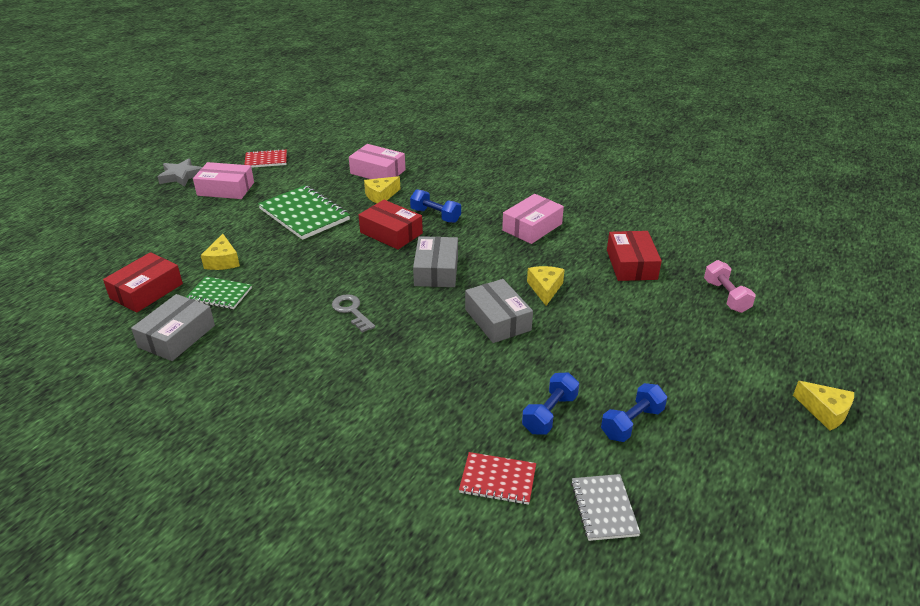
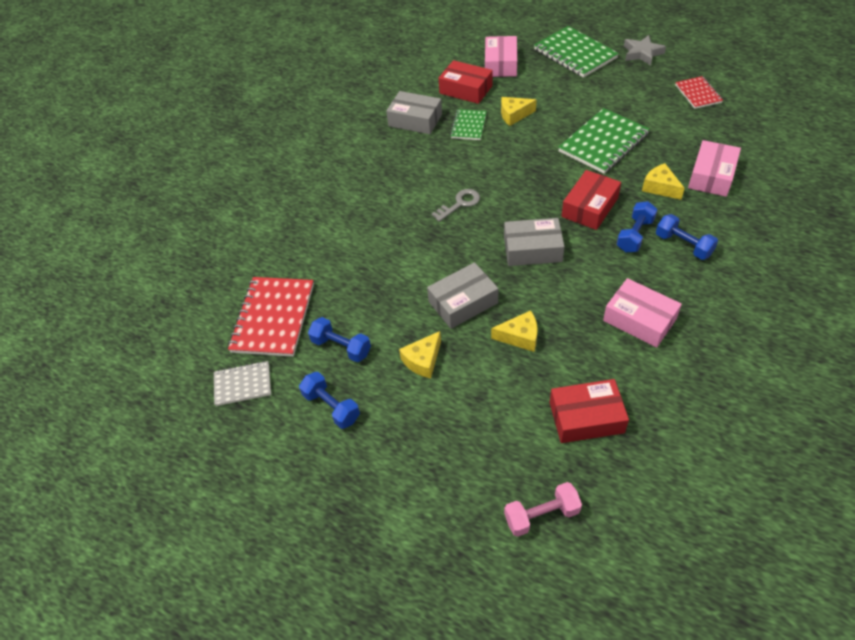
camera: 90 degrees right, 15 degrees up
pink box [193,162,254,199] -> pink box moved to [485,36,517,77]
red notebook [459,452,536,505] -> red notebook [228,277,314,357], size x1.76
yellow cheese [793,381,854,431] -> yellow cheese moved to [399,331,441,378]
none -> green notebook [534,26,619,78]
none -> blue dumbbell [656,214,718,260]

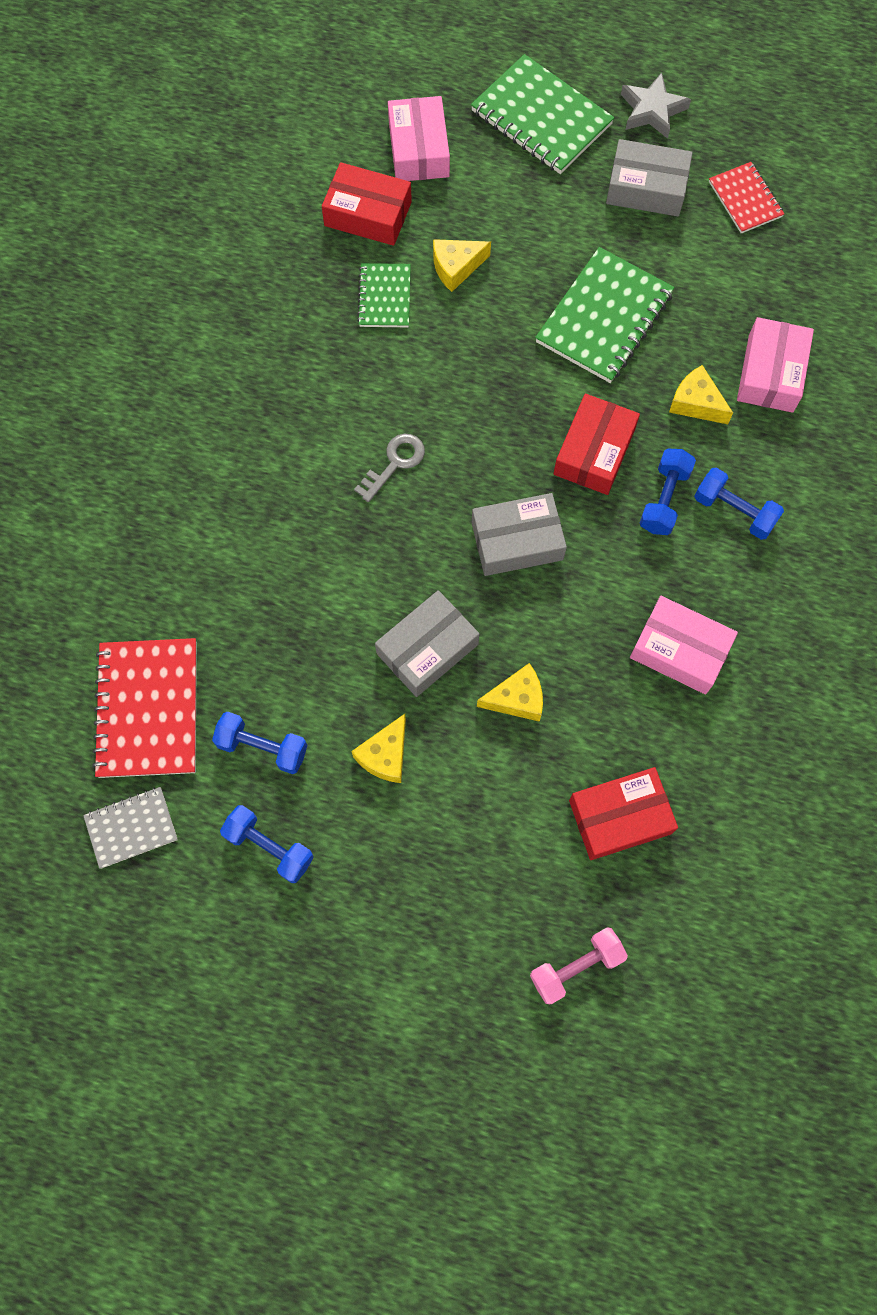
camera: 15 degrees left, 20 degrees up
grey box [386,91,442,134] -> grey box moved to [606,139,692,216]

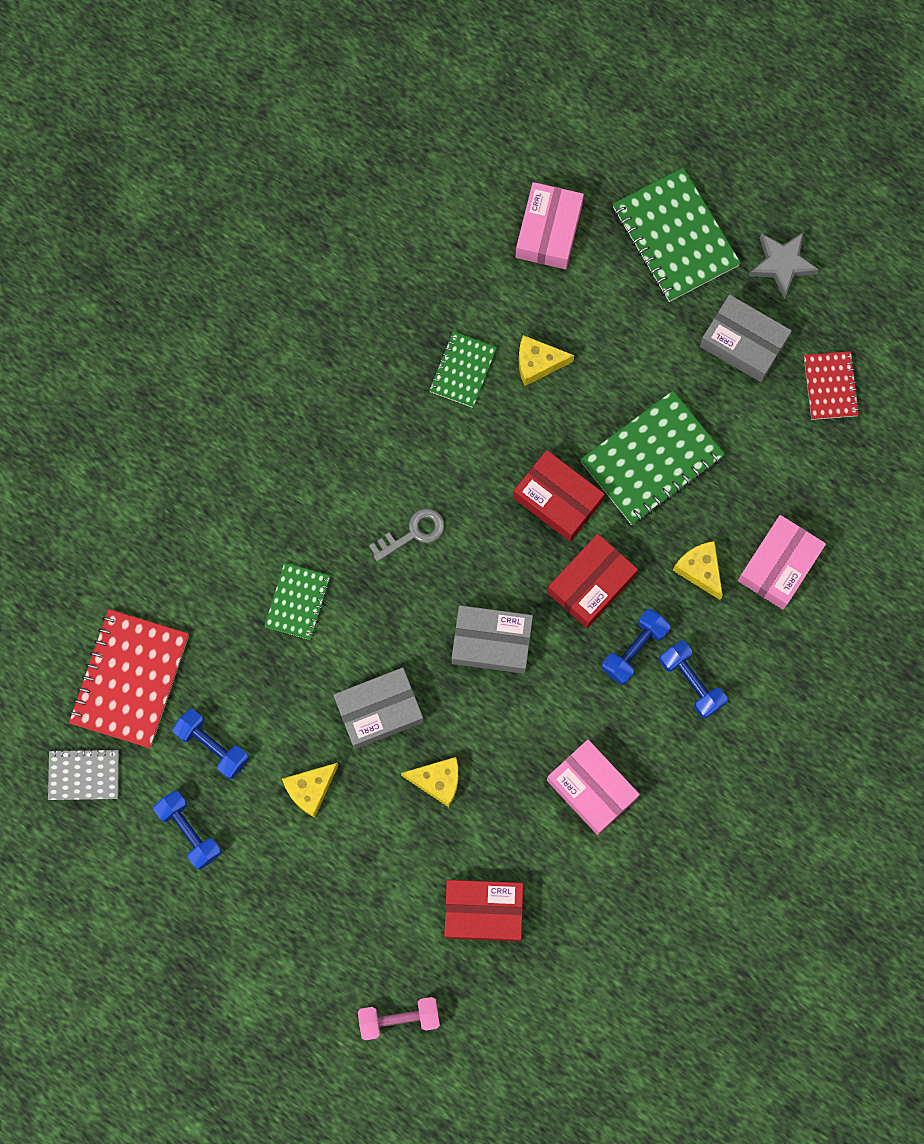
camera: 20 degrees right, 5 degrees up
red box [322,162,412,246] -> red box moved to [513,450,604,542]
none -> green notebook [264,562,331,640]

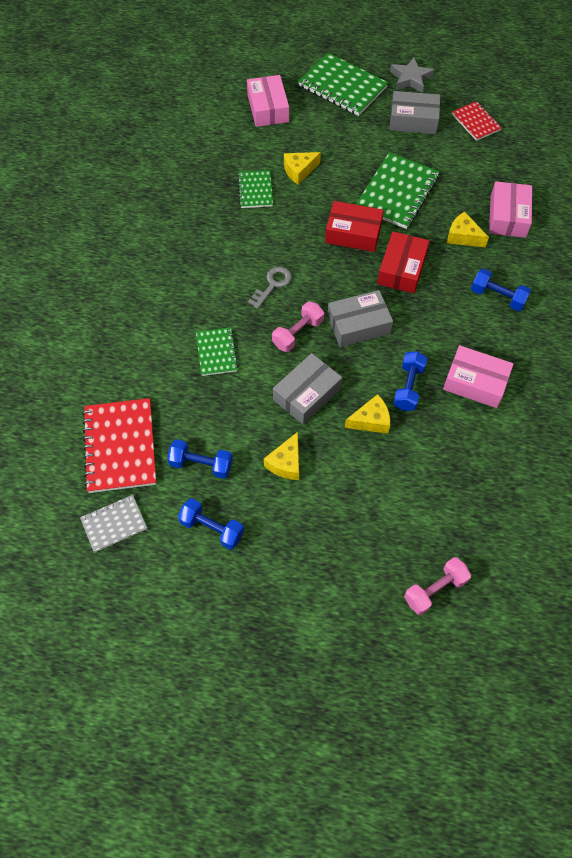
camera: 25 degrees left, 15 degrees down
red box [444,880,523,941] -> none
blue dumbbell [602,609,670,685] -> blue dumbbell moved to [393,351,427,411]
none -> pink dumbbell [272,301,324,352]

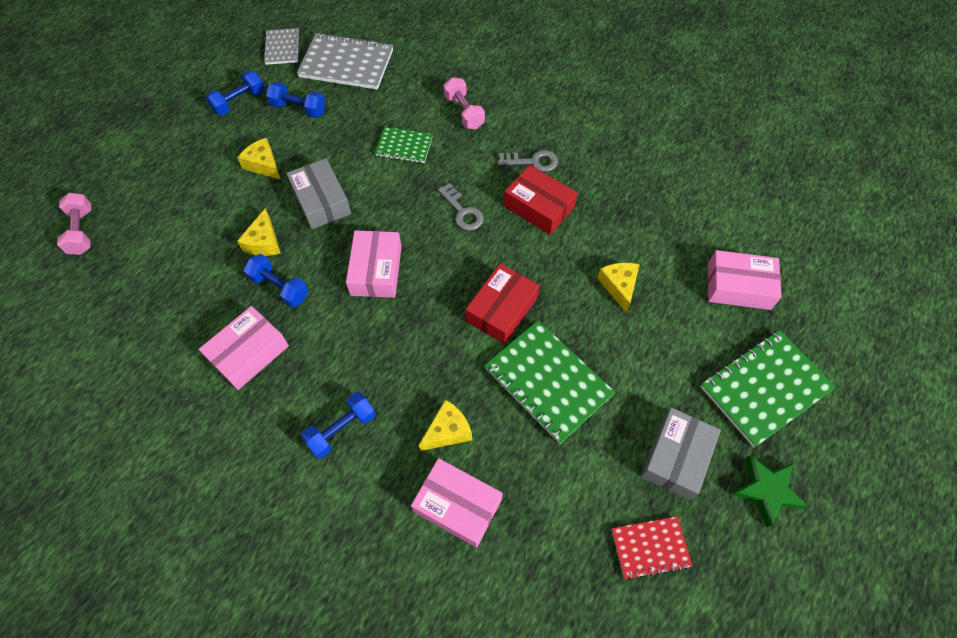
camera: 110 degrees right, 0 degrees up
red notebook [82,398,156,493] -> grey notebook [297,32,393,90]
blue dumbbell [167,439,233,479] -> blue dumbbell turned 75 degrees clockwise [266,82,326,118]
green notebook [238,170,273,208] -> none
pink dumbbell [272,301,324,352] -> pink dumbbell moved to [443,77,485,129]
grey box [327,290,393,347] -> pink box [346,230,402,298]
red box [377,231,430,293] -> red box moved to [504,165,577,235]
grey star [390,57,434,93] -> green star [732,455,808,527]
none -> grey key [498,150,558,172]

